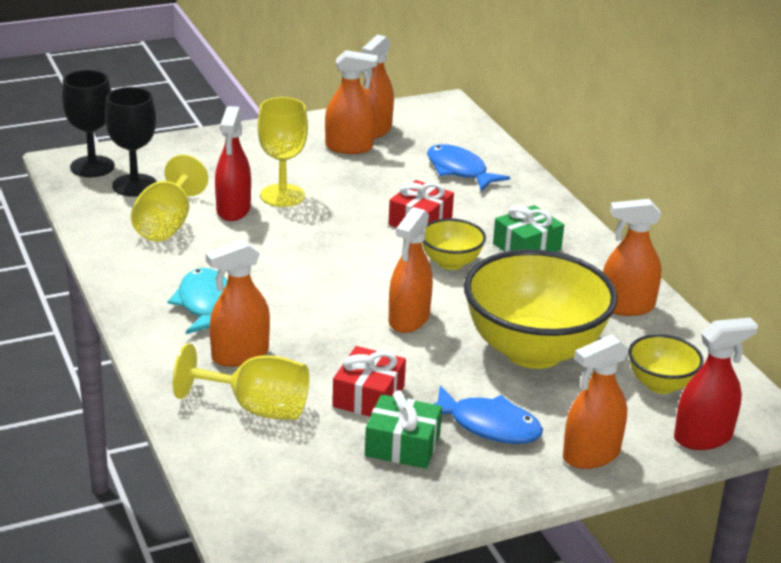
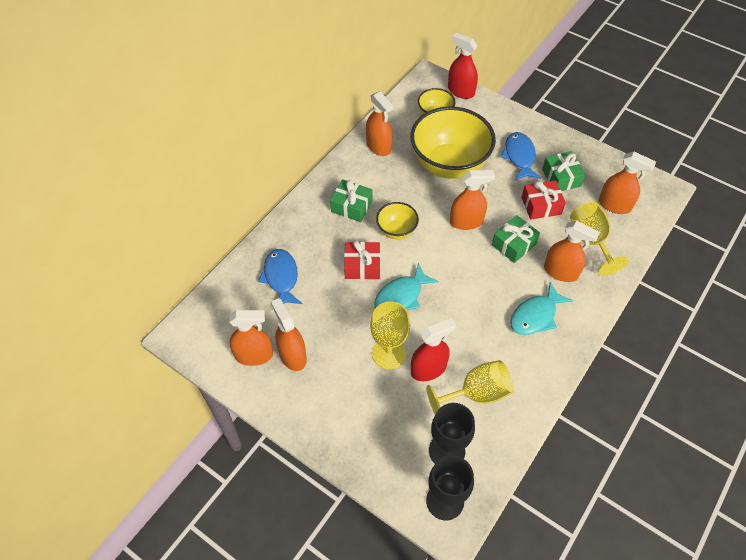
camera: 120 degrees left, 25 degrees up
blue fish [427,144,510,191] -> blue fish turned 150 degrees clockwise [258,249,302,310]
orange spray bottle [563,334,629,469] -> orange spray bottle moved to [599,152,656,214]
none -> turquoise fish [374,263,439,310]
none -> green gift [492,215,540,263]

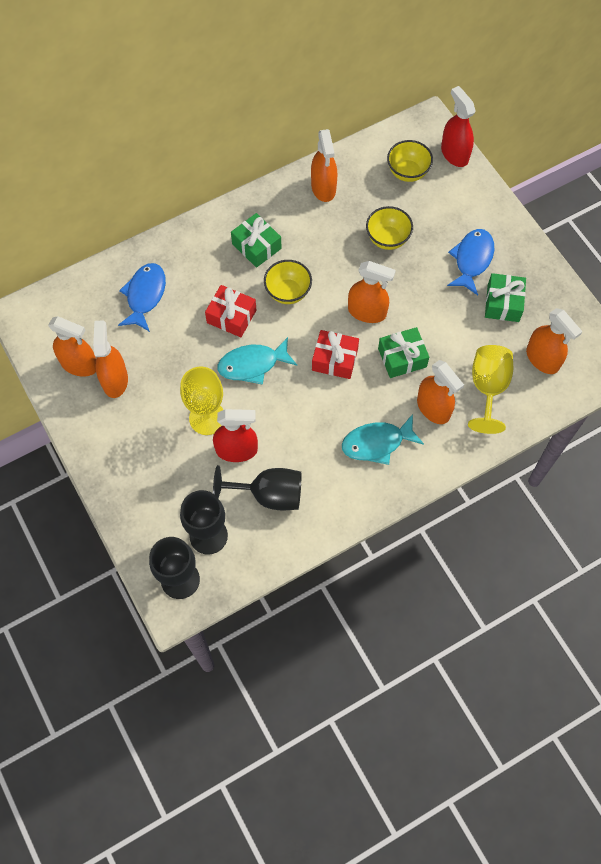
camera: 25 degrees right, 10 degrees up
yellow bowl [410,106,496,179] -> yellow bowl [366,206,413,250], size x0.48
yellow goblet [426,360,513,414] -> black goblet [213,465,301,510]
red gift [522,180,566,220] -> red gift moved to [312,330,359,379]

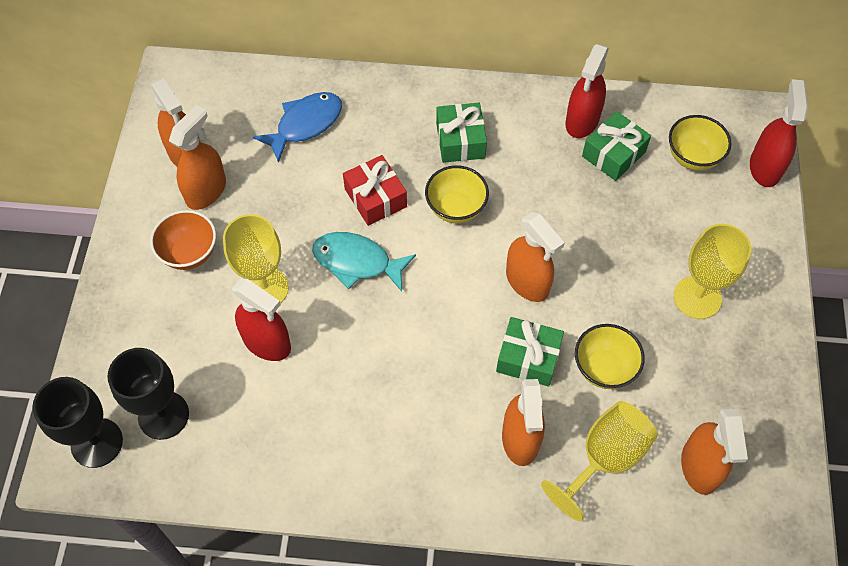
camera: 35 degrees right, 5 degrees down
black goblet [213,465,301,510] -> none
orange spray bottle [311,129,337,202] -> red spray bottle [565,44,609,138]
red gift [312,330,359,379] -> none
turquoise fish [342,414,424,465] -> none
yellow bowl [366,206,413,250] -> yellow bowl moved to [575,324,645,389]
blue fish [447,229,494,295] -> yellow goblet [674,224,752,319]
green gift [485,273,526,322] -> green gift moved to [582,111,651,181]
none -> orange bowl [150,210,216,270]

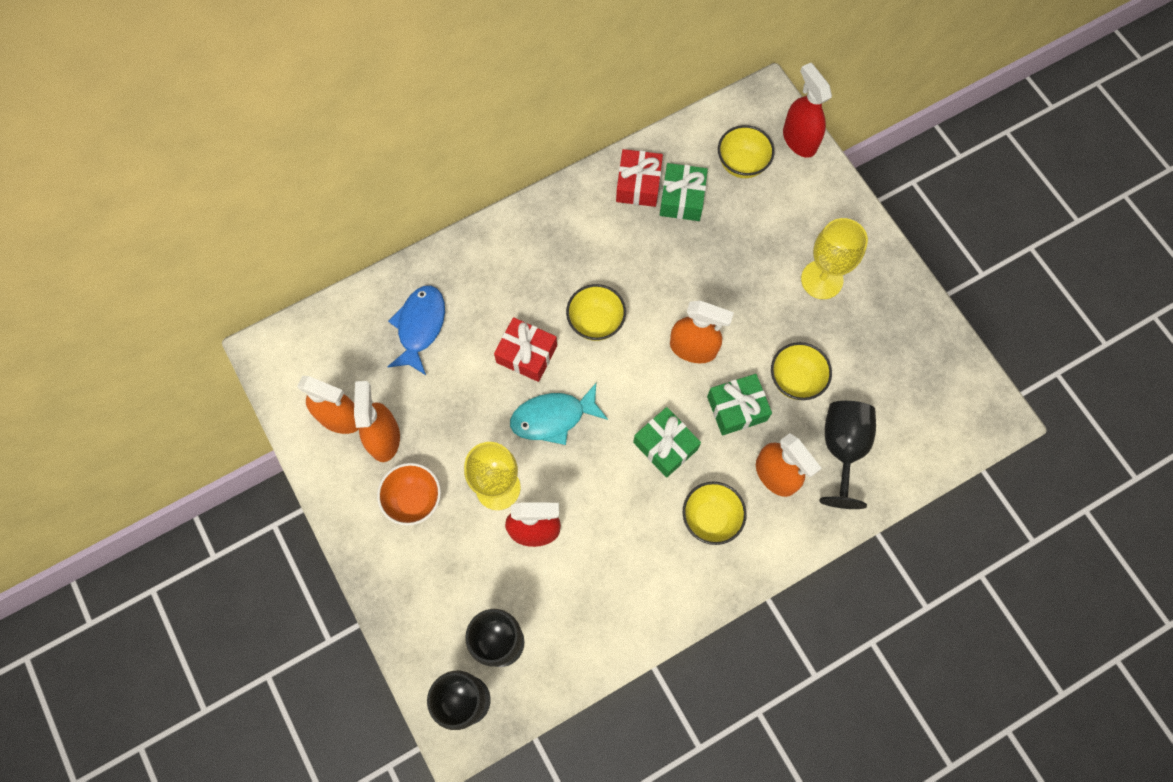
camera: 35 degrees left, 10 degrees up
green gift [436,103,487,163] -> green gift moved to [633,407,701,478]
yellow goblet [541,401,658,522] -> black goblet [820,401,876,509]
red spray bottle [565,44,609,138] -> red gift [616,149,663,207]
orange spray bottle [681,409,748,495] -> none
none -> yellow bowl [683,482,747,545]

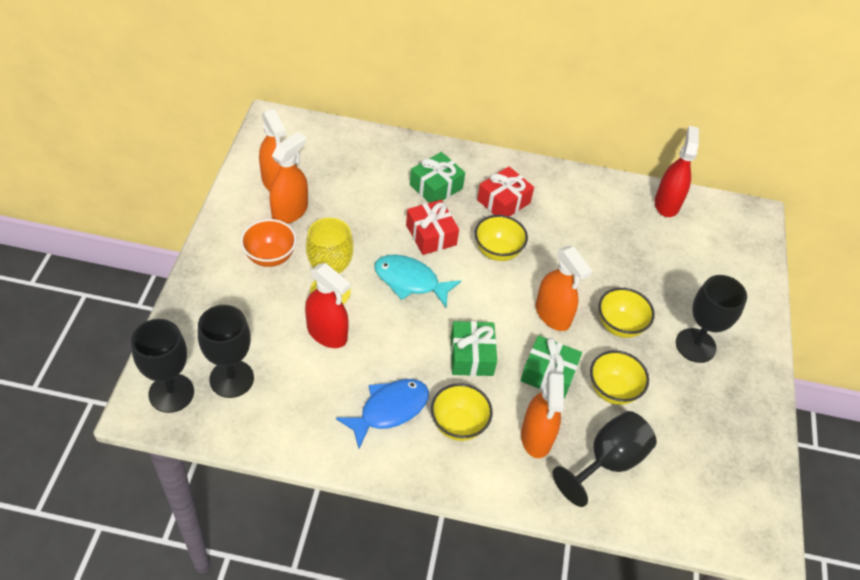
camera: 35 degrees right, 20 degrees down
blue fish [387,285,445,375] -> blue fish moved to [336,379,429,449]
red gift [616,149,663,207] -> red gift moved to [477,167,534,217]
green gift [660,163,708,221] -> green gift moved to [410,152,465,203]
yellow bowl [718,125,775,178] -> yellow bowl moved to [598,288,655,338]
red spray bottle [783,63,832,158] -> red spray bottle moved to [655,126,699,217]
yellow goblet [801,218,868,299] -> black goblet [676,275,747,363]

